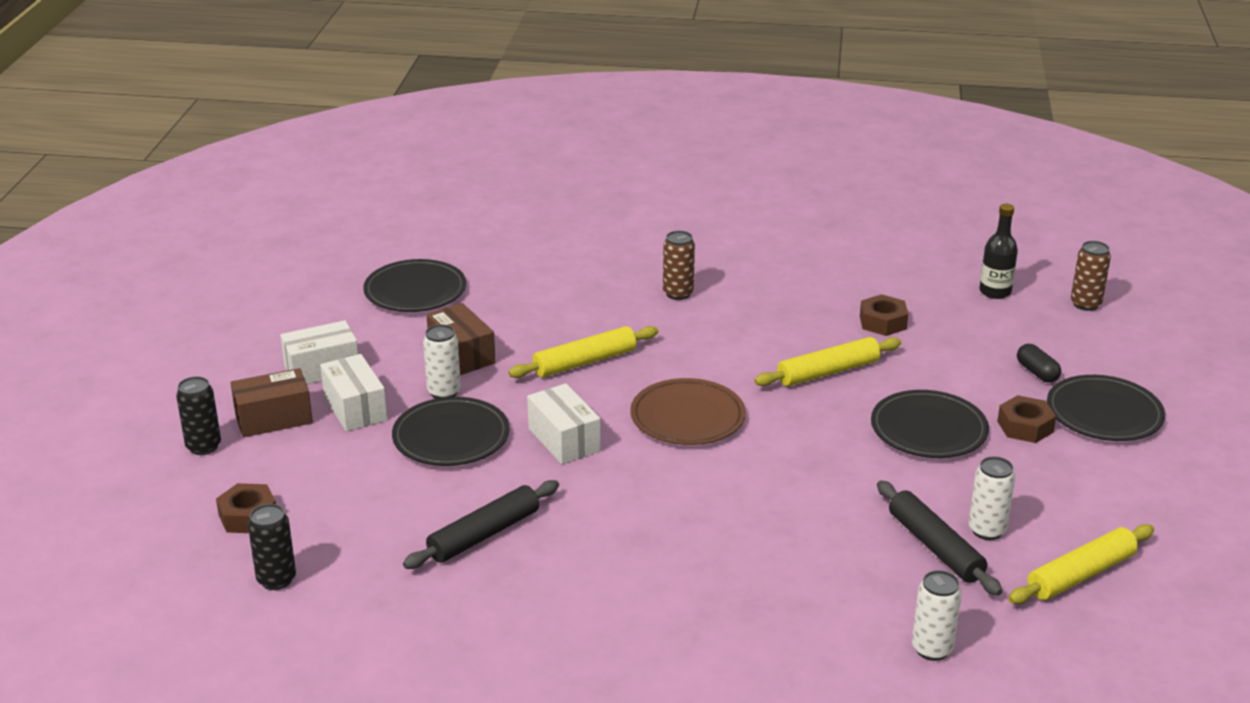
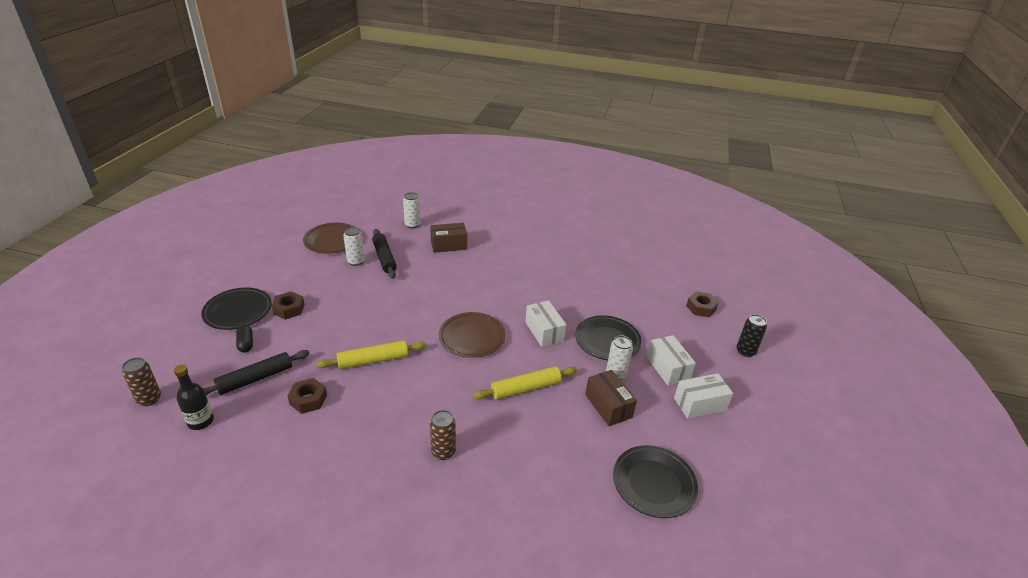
camera: 175 degrees left, 5 degrees up
brown box [230,368,313,437] -> brown box moved to [430,223,467,253]
black can [248,504,296,590] -> none
black rolling pin [403,480,559,569] -> black rolling pin moved to [203,350,310,395]
black plate [871,390,989,458] -> none
yellow rolling pin [1008,524,1154,604] -> brown plate [303,223,354,254]

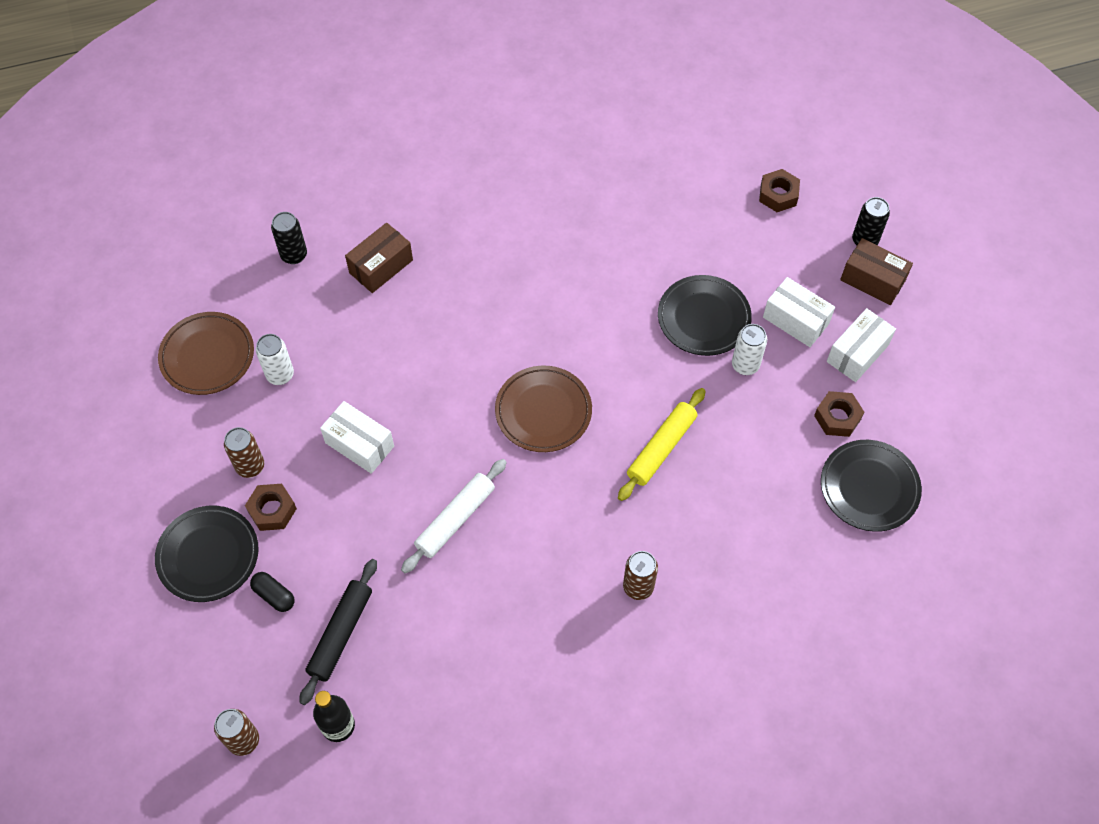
camera: 30 degrees left, 25 degrees up
brown nut [287,378,327,414] -> brown nut moved to [814,391,864,437]
yellow rolling pin [317,340,426,369] -> white rolling pin [401,459,507,573]
black rolling pin [372,229,397,279] -> none
white can [403,192,421,228] -> black can [271,212,307,264]
white box [525,300,566,347] -> white box moved to [320,401,394,474]
brown box [585,370,637,426] -> brown box moved to [840,238,913,305]
none -> brown can [224,427,264,478]

